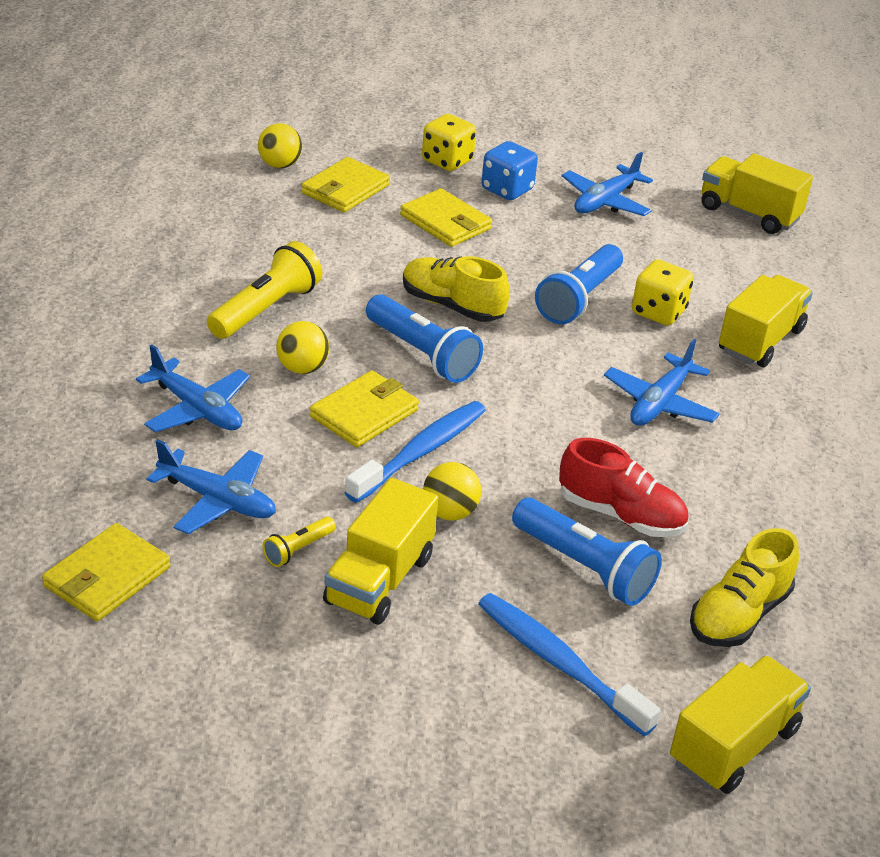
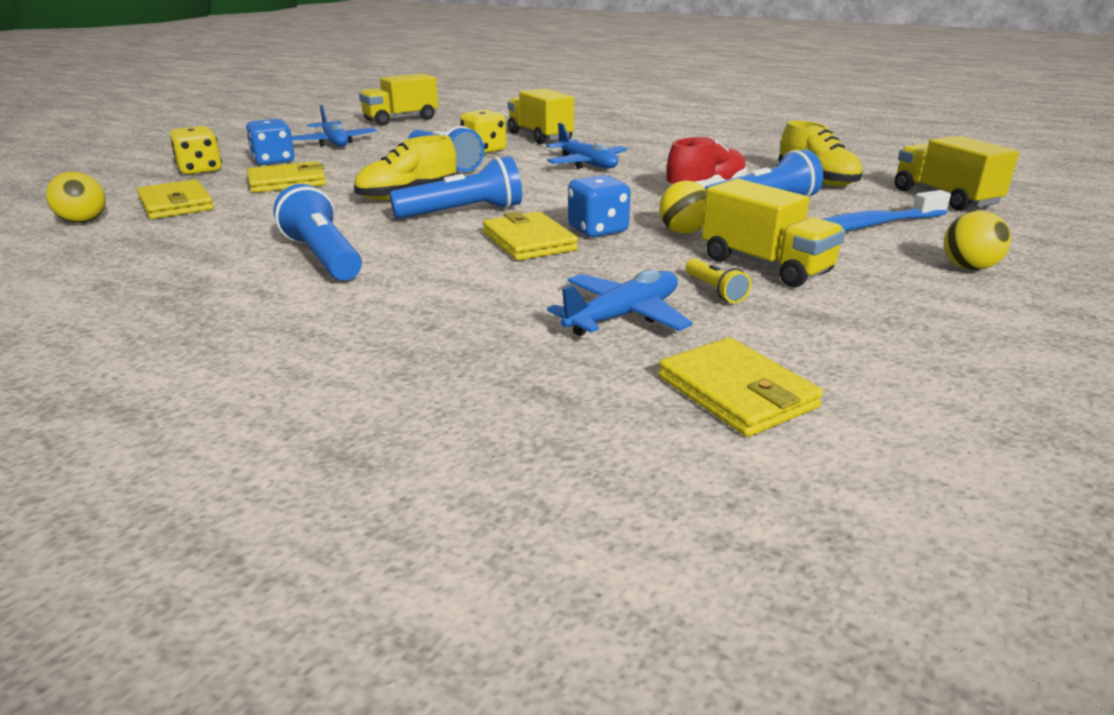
camera: 65 degrees left, 10 degrees down
blue plane [136,344,250,432] -> none
yellow flashlight [207,241,322,339] -> blue flashlight [274,184,362,281]
yellow ball [276,321,329,374] -> yellow ball moved to [944,211,1011,270]
blue toothbrush [344,401,486,503] -> blue dice [568,175,631,237]

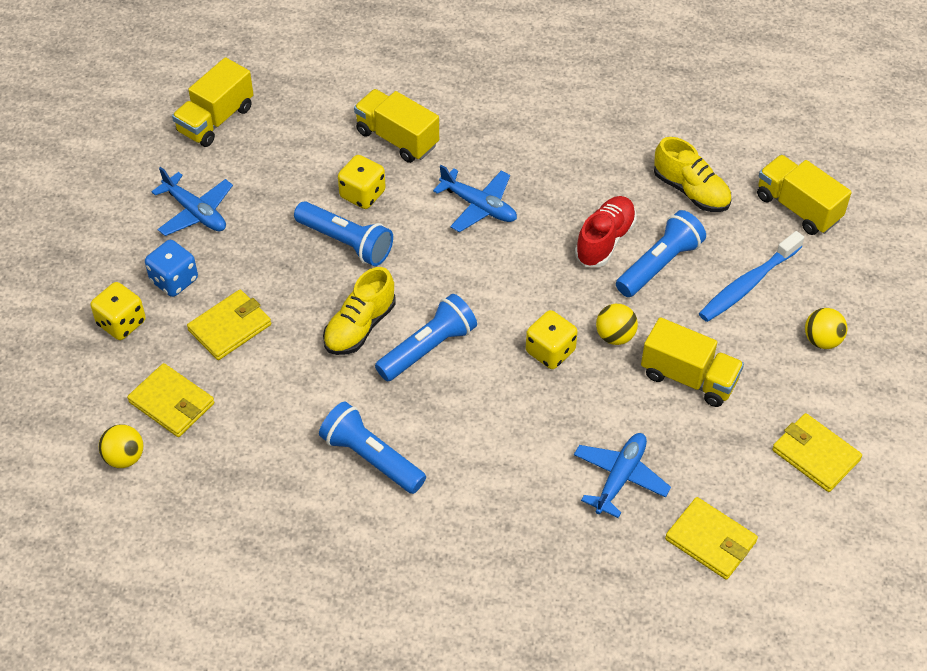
camera: 20 degrees left, 25 degrees up
yellow wallet [483,211,578,261] -> yellow wallet moved to [772,413,862,492]
blue dice [568,175,631,237] -> yellow dice [526,310,578,369]
yellow flashlight [686,258,751,303] -> none

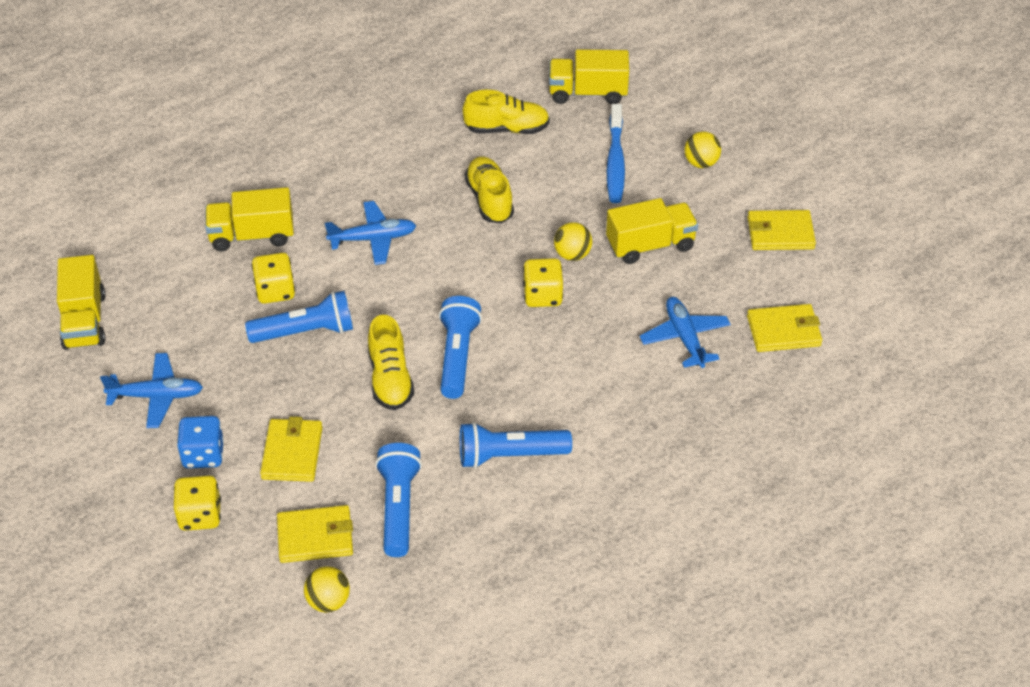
camera: 45 degrees left, 5 degrees down
red shoe [575,196,637,267] -> yellow shoe [465,156,514,223]
blue flashlight [616,210,706,297] -> blue flashlight moved to [375,443,422,557]

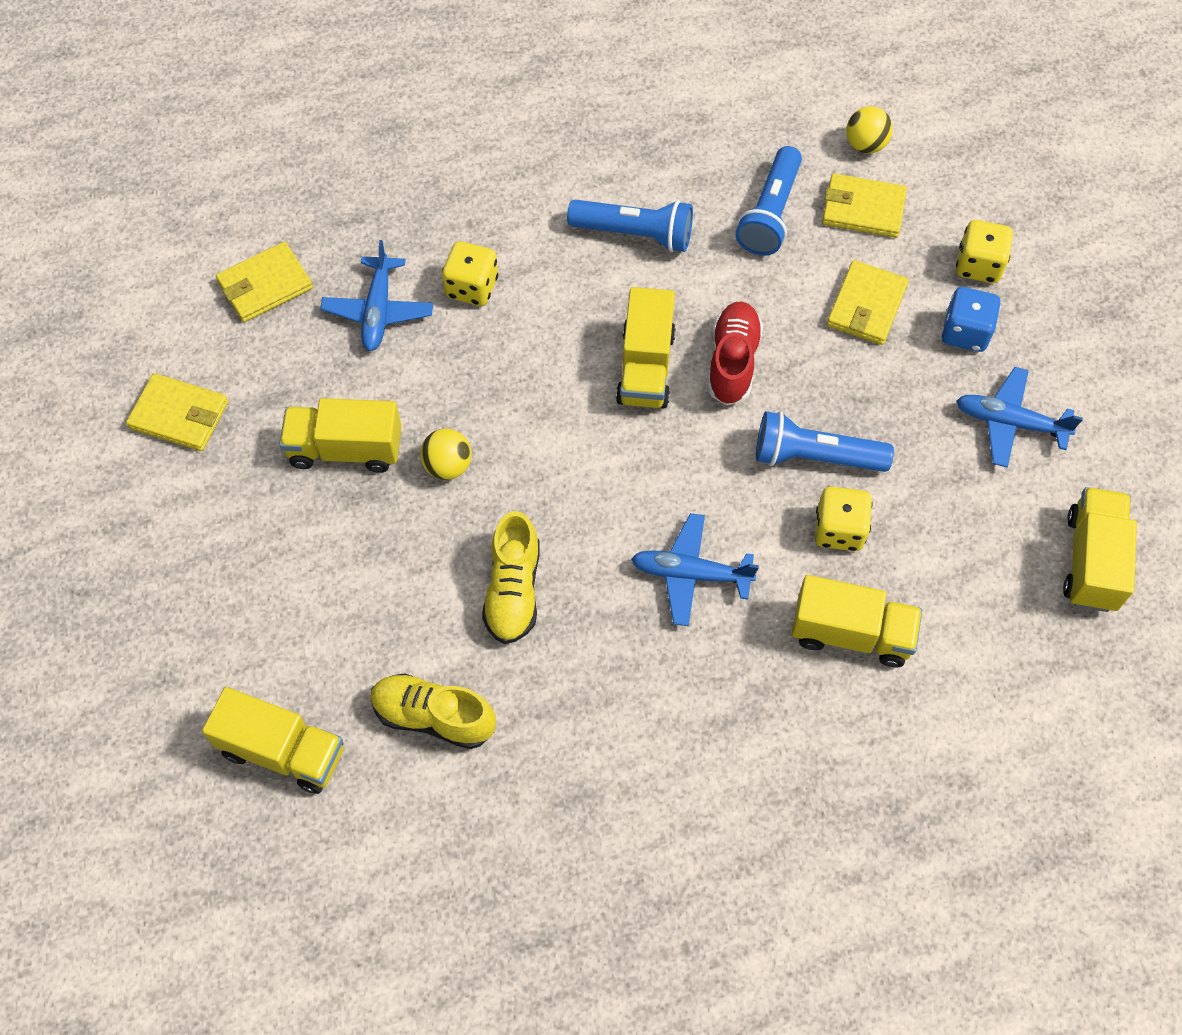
camera: 160 degrees left, 15 degrees up
yellow shoe [368,315,414,410] -> red shoe [707,301,763,405]
blue flashlight [439,296,482,399] -> yellow truck [616,287,676,408]
yellow dice [523,258,563,307] -> yellow dice moved to [442,241,498,306]
blue toothbrush [606,104,625,203] -> none
yellow ball [685,131,721,168] -> none
yellow wallet [747,304,822,352] -> yellow wallet turned 45 degrees counterclockwise [216,242,313,322]

